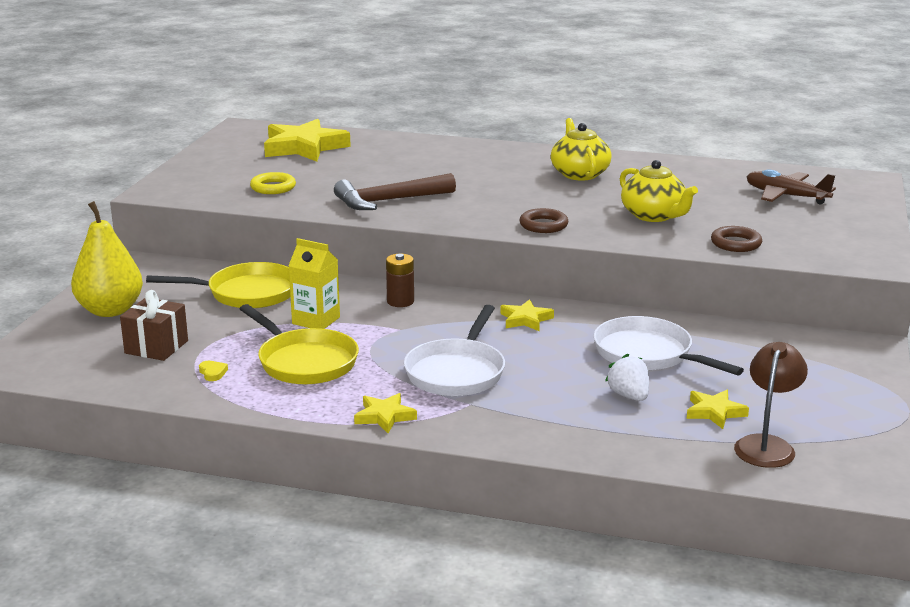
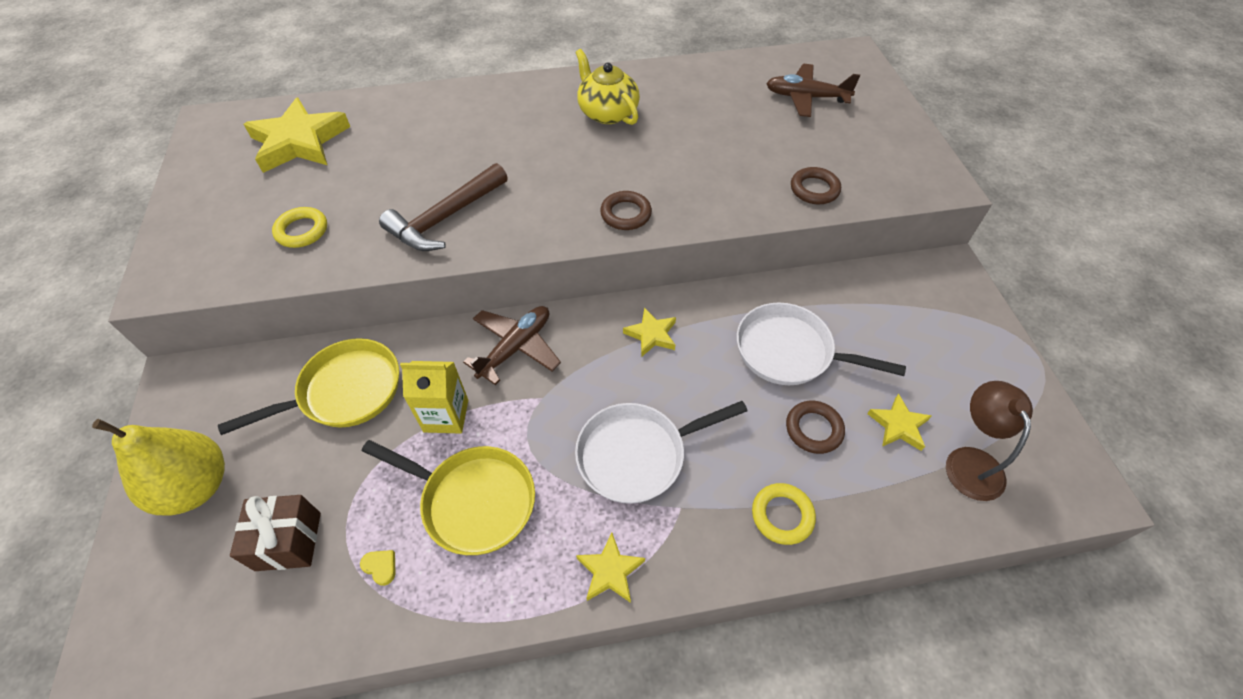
camera: 25 degrees left, 30 degrees up
brown battery [386,254,414,307] -> brown plane [463,306,561,385]
white pan [404,305,505,396] -> white pan turned 75 degrees clockwise [575,401,748,504]
white strawberry [605,353,649,401] -> brown ring [786,401,845,454]
yellow teapot [620,160,698,222] -> none
none -> yellow ring [752,483,816,545]

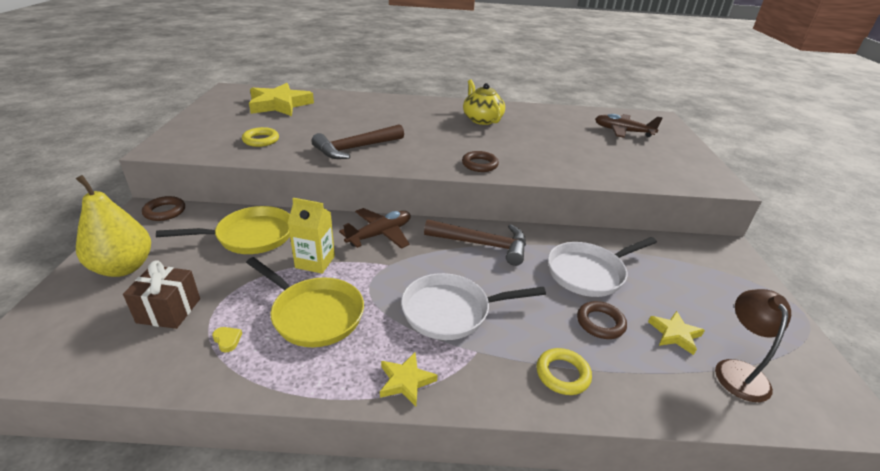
camera: 10 degrees right, 20 degrees down
yellow star [623,307,676,357] -> brown hammer [424,219,526,266]
white pan [737,303,906,385] -> white pan turned 60 degrees counterclockwise [548,237,657,297]
brown ring [791,167,841,204] -> brown ring moved to [142,196,185,221]

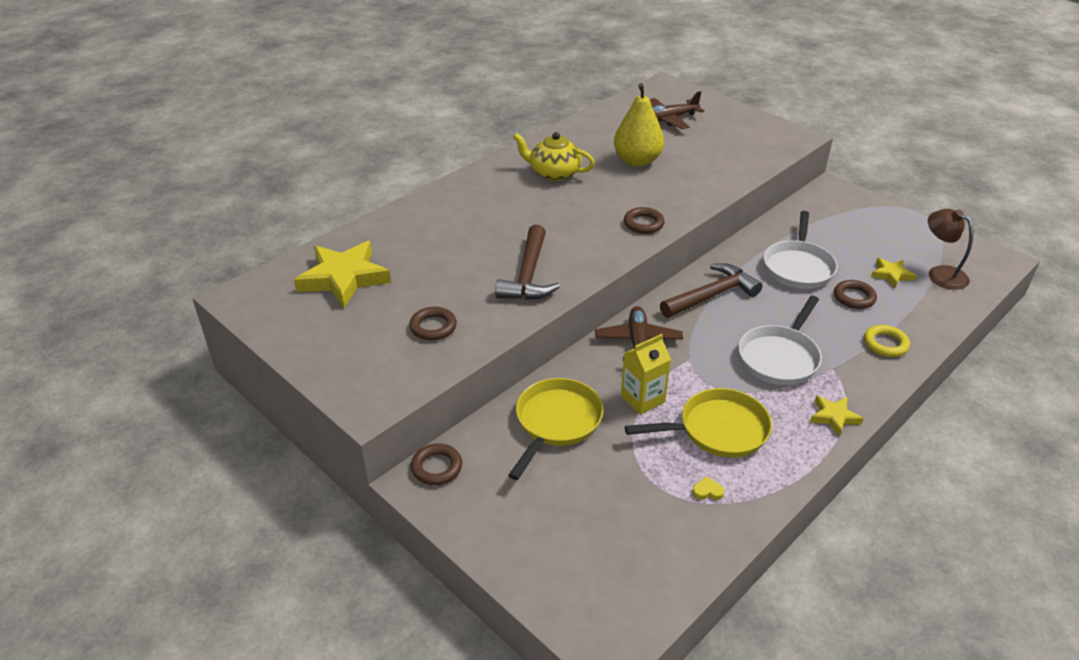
camera: 45 degrees left, 5 degrees up
yellow pear [76,175,151,277] -> yellow pear moved to [614,83,664,167]
brown gift [123,261,200,329] -> none
yellow ring [242,127,279,147] -> brown ring [409,307,457,341]

